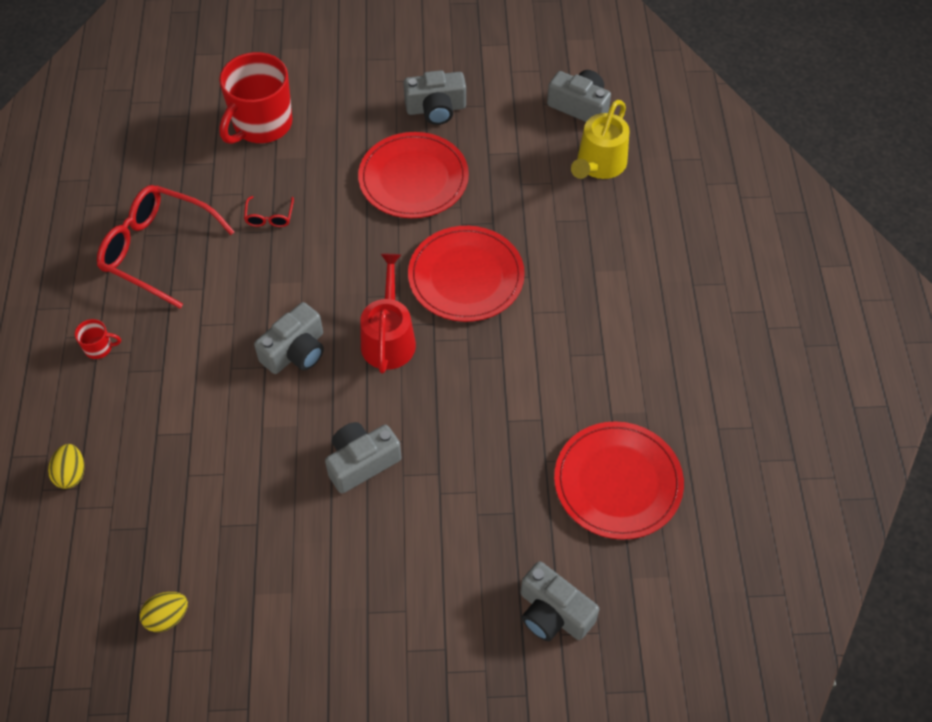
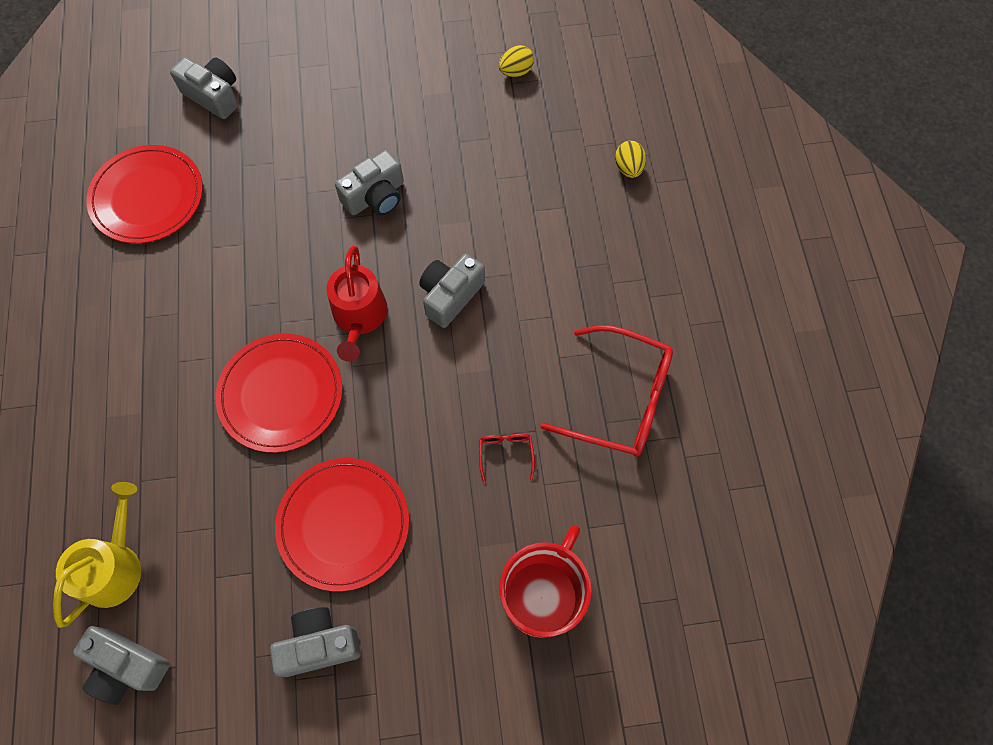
camera: 175 degrees right, 10 degrees up
red mug [75,319,121,359] -> none

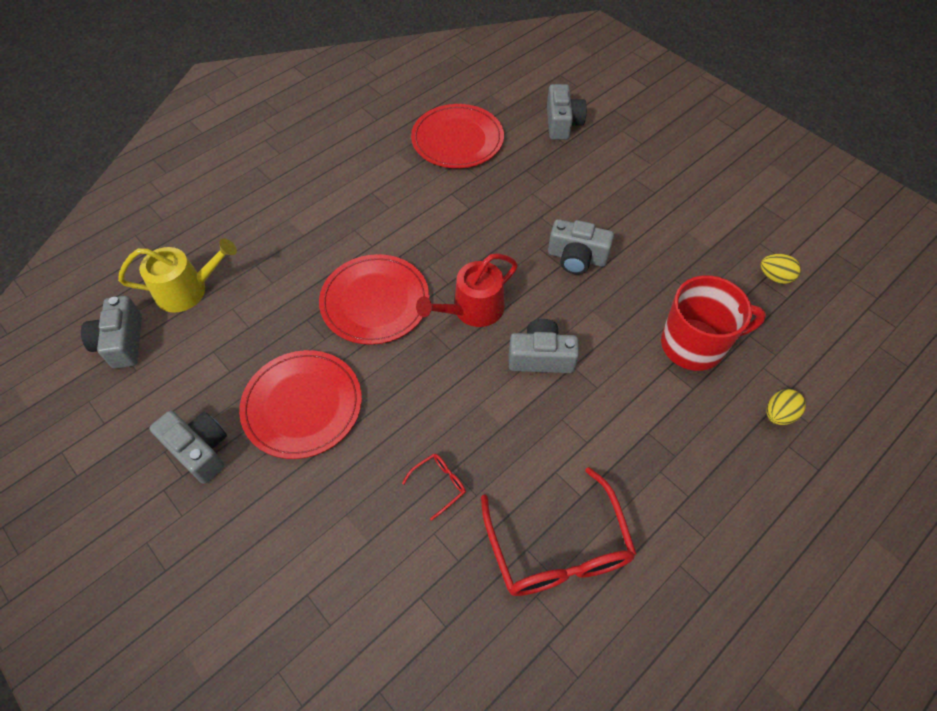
camera: 55 degrees right, 10 degrees down
red mug [499,525,592,638] -> red mug moved to [661,275,766,371]

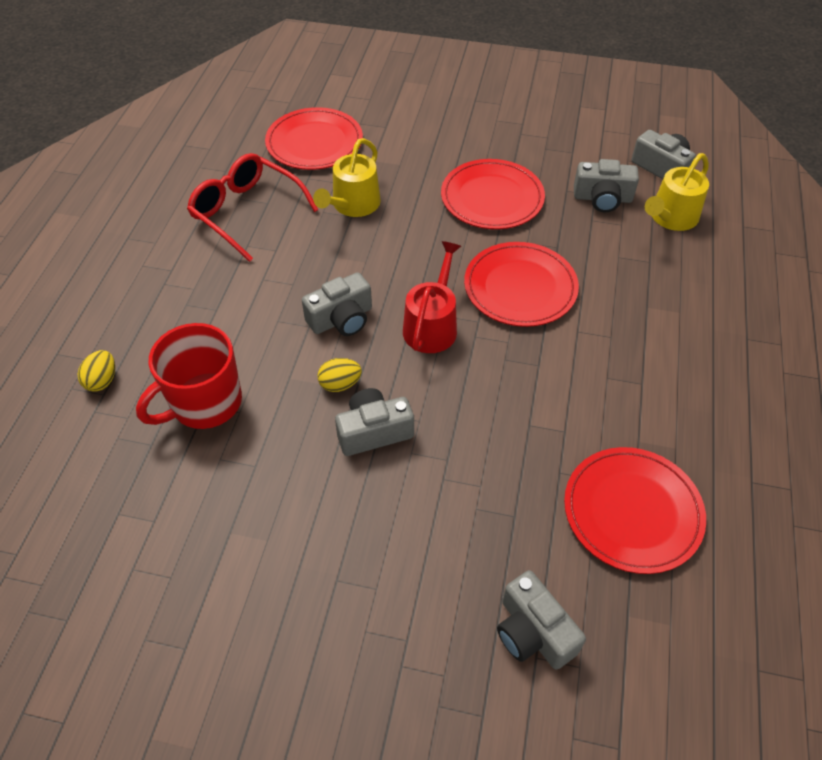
camera: 145 degrees right, 5 degrees down
grey camera [149,411,227,484] -> grey camera moved to [574,159,639,212]
red glasses [402,454,466,521] -> yellow watering can [313,138,381,217]
yellow egg [760,254,801,284] -> yellow egg moved to [317,358,362,392]
none -> red plate [265,107,363,170]

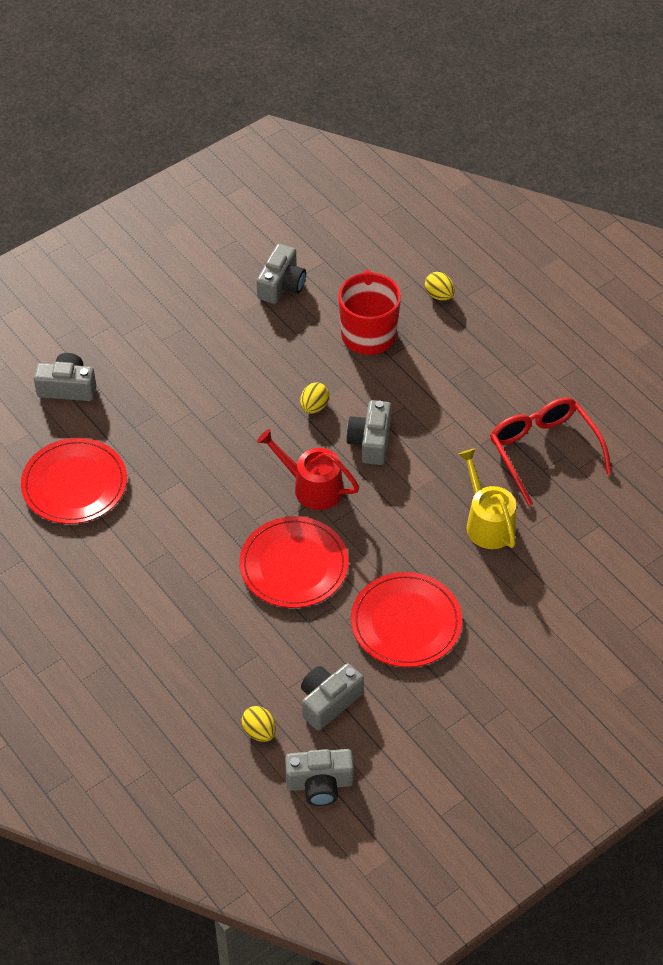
camera: 130 degrees right, 0 degrees up
red glasses [187,153,318,262] -> red glasses turned 105 degrees counterclockwise [490,398,612,506]
red plate [265,107,363,170] -> none
grey camera [335,388,414,456] -> grey camera moved to [257,244,306,304]
red watering can [403,241,461,353] -> red watering can turned 150 degrees clockwise [257,429,359,510]
yellow watering can [645,153,709,231] -> yellow egg [242,706,276,742]

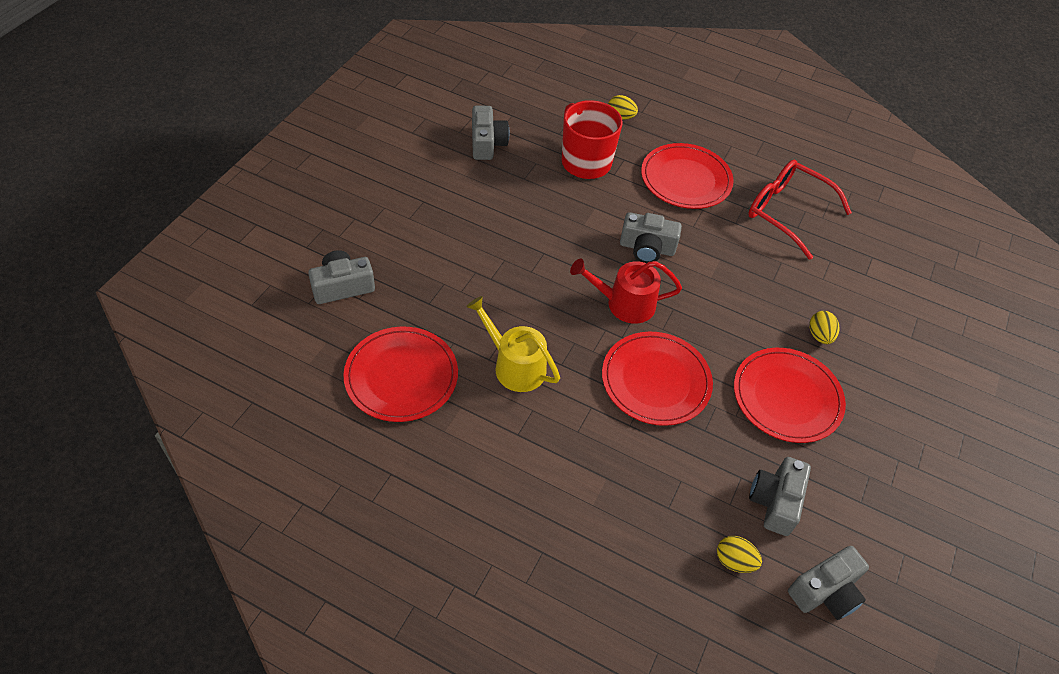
camera: 30 degrees left, 0 degrees up
yellow egg [300,382,329,414] -> yellow egg moved to [809,311,839,344]
grey camera [346,400,391,465] -> grey camera turned 60 degrees counterclockwise [620,212,682,263]
yellow watering can [458,449,516,549] -> yellow watering can moved to [466,296,560,392]
none -> red plate [641,143,734,209]

